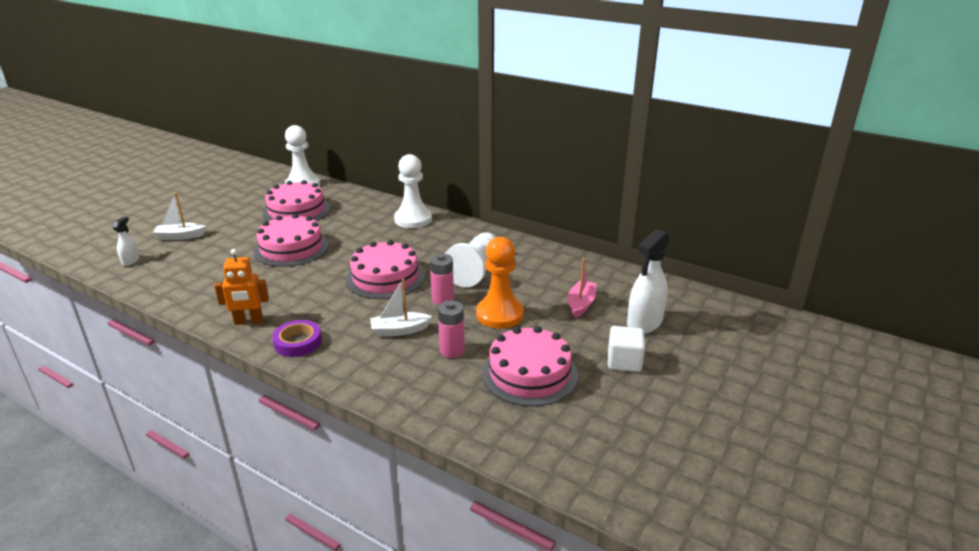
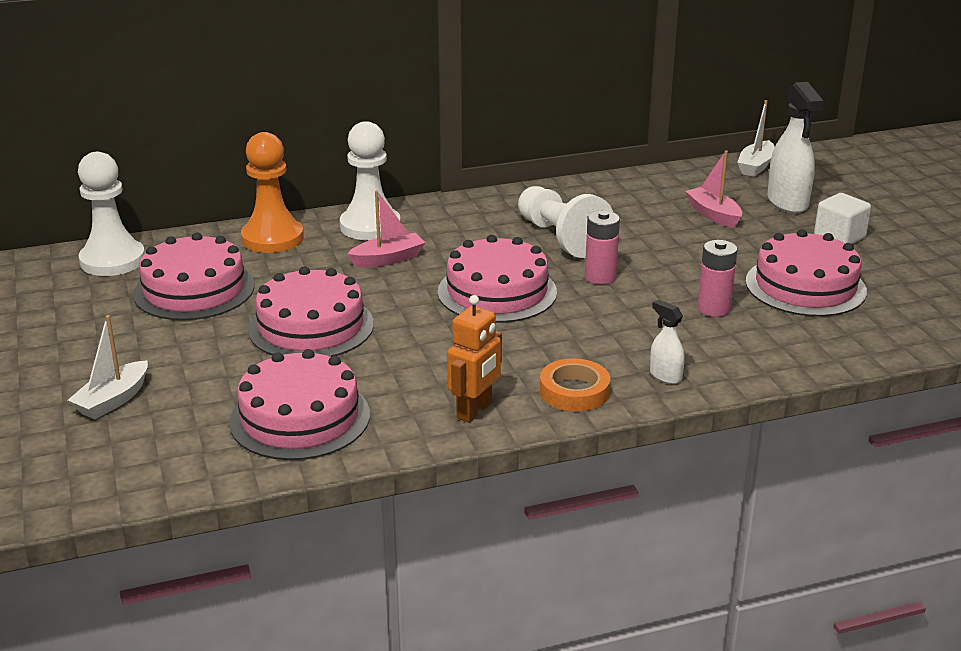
camera: 50 degrees left, 0 degrees up
white spray bottle [112,217,139,266] -> white spray bottle moved to [650,300,685,384]
purple tape [272,320,322,357] -> orange tape [540,358,610,412]
white boat [370,279,432,337] -> white boat moved to [737,100,775,177]
orange pawn [476,237,524,329] -> orange pawn moved to [241,132,304,253]
none -> pink cake [229,349,370,460]
none -> pink boat [347,190,425,268]

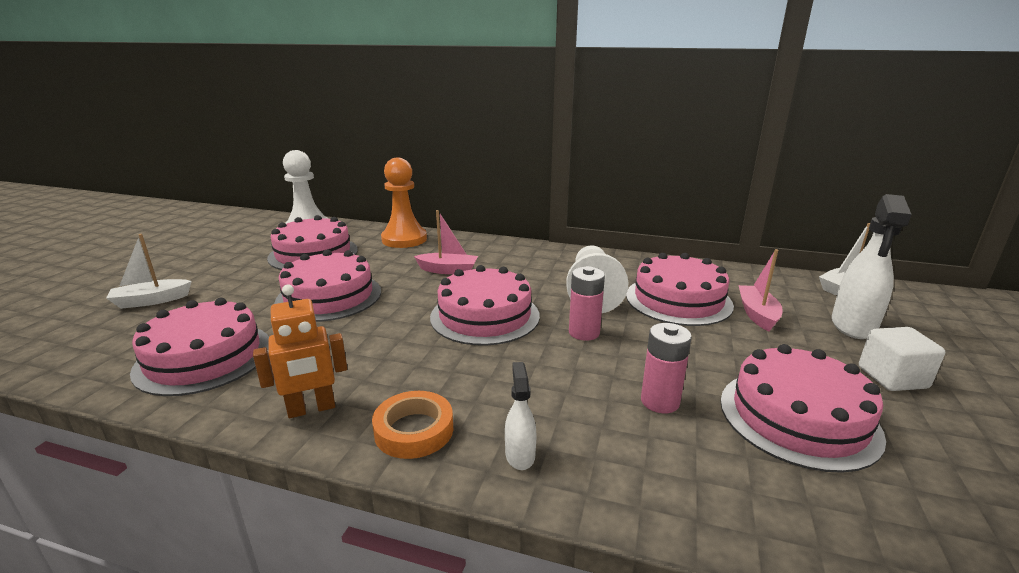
camera: 35 degrees right, 5 degrees down
white pawn [340,121,401,240] -> none
none -> pink cake [626,253,734,326]

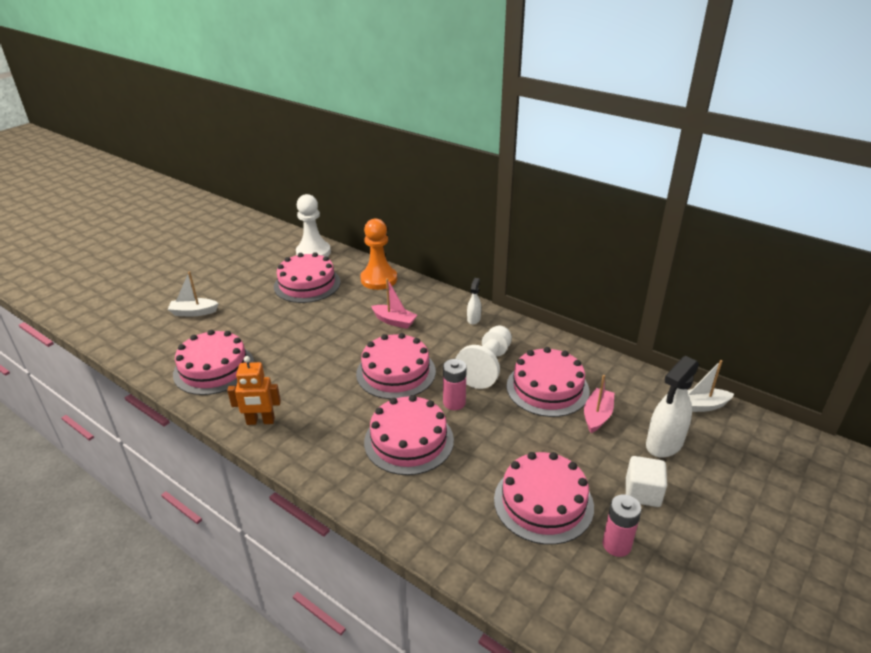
camera: 20 degrees right, 10 degrees up
pink cake [274,250,381,322] -> pink cake moved to [364,395,454,475]
orange tape [372,391,453,459] -> none
white spray bottle [505,362,537,470] -> white spray bottle moved to [467,278,481,325]
pink battery [641,323,692,413] -> pink battery moved to [603,495,641,557]

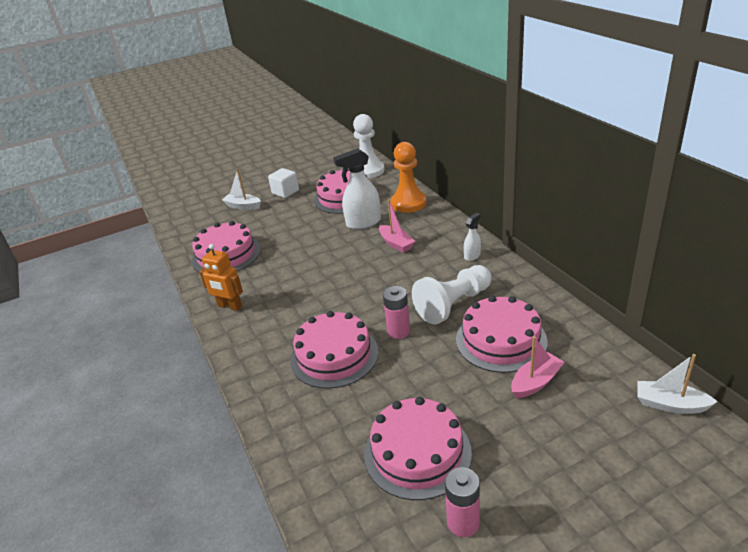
camera: 30 degrees right, 0 degrees up
pink cake [356,333,436,399] -> none
white cube [626,456,667,507] -> white cube moved to [268,168,299,198]
white spray bottle [646,356,699,458] -> white spray bottle moved to [333,148,381,229]

